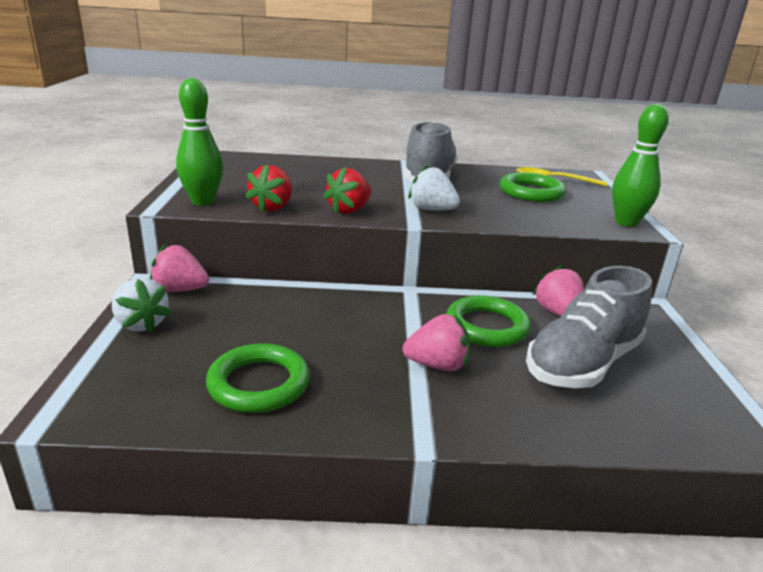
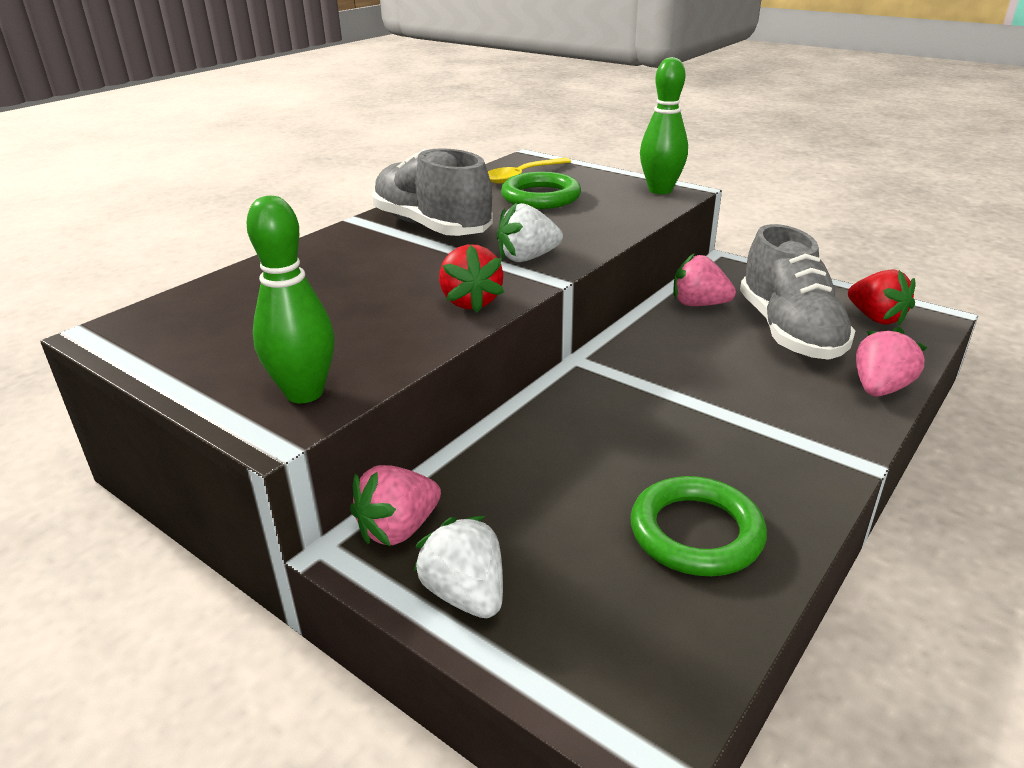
camera: 50 degrees left, 5 degrees up
white strawberry [112,277,172,333] -> white strawberry turned 120 degrees counterclockwise [414,516,503,618]
red strawberry [245,164,292,213] -> red strawberry moved to [848,269,915,326]
pink strawberry [402,314,470,371] -> pink strawberry moved to [856,327,927,396]
green ring [446,295,531,347] -> none

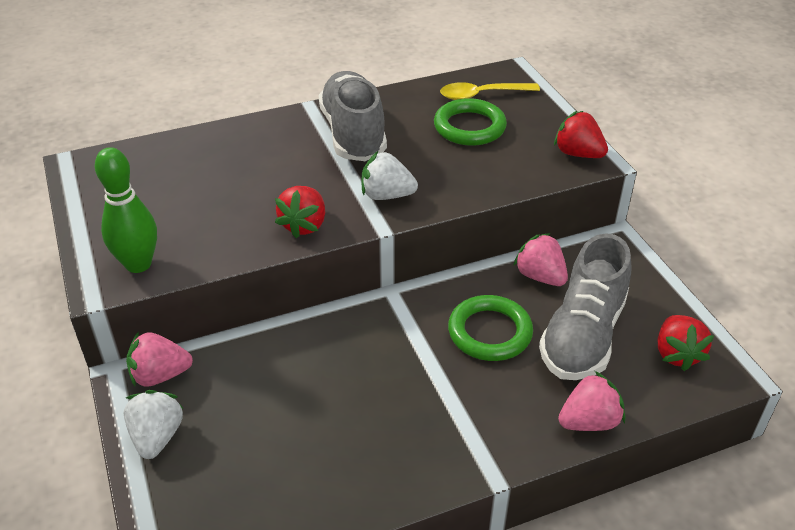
camera: 30 degrees right, 10 degrees up
green ring [630,476,767,576] -> green ring moved to [448,295,533,361]
green bowling pin [640,57,688,194] -> red strawberry [554,111,608,158]

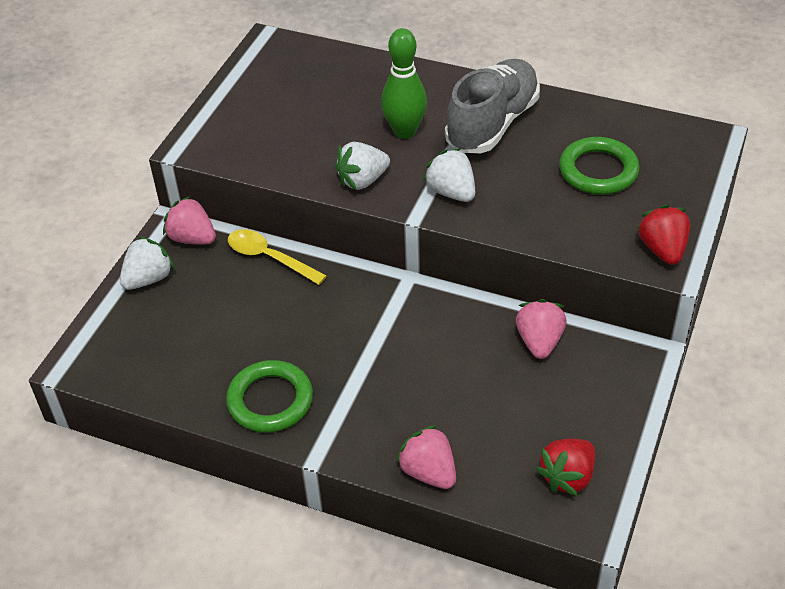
camera: 45 degrees right, 5 degrees up
green bowling pin [95,147,157,273] -> green bowling pin moved to [381,28,427,139]
red strawberry [275,186,325,238] -> white strawberry [335,142,390,190]
yellow spoon [440,82,540,100] -> yellow spoon moved to [228,229,327,285]
green ring [448,295,533,361] -> green ring moved to [226,360,313,433]
grey shoe [539,233,632,380] -> none
pink strawberry [558,371,625,431] -> pink strawberry turned 150 degrees counterclockwise [396,425,456,489]

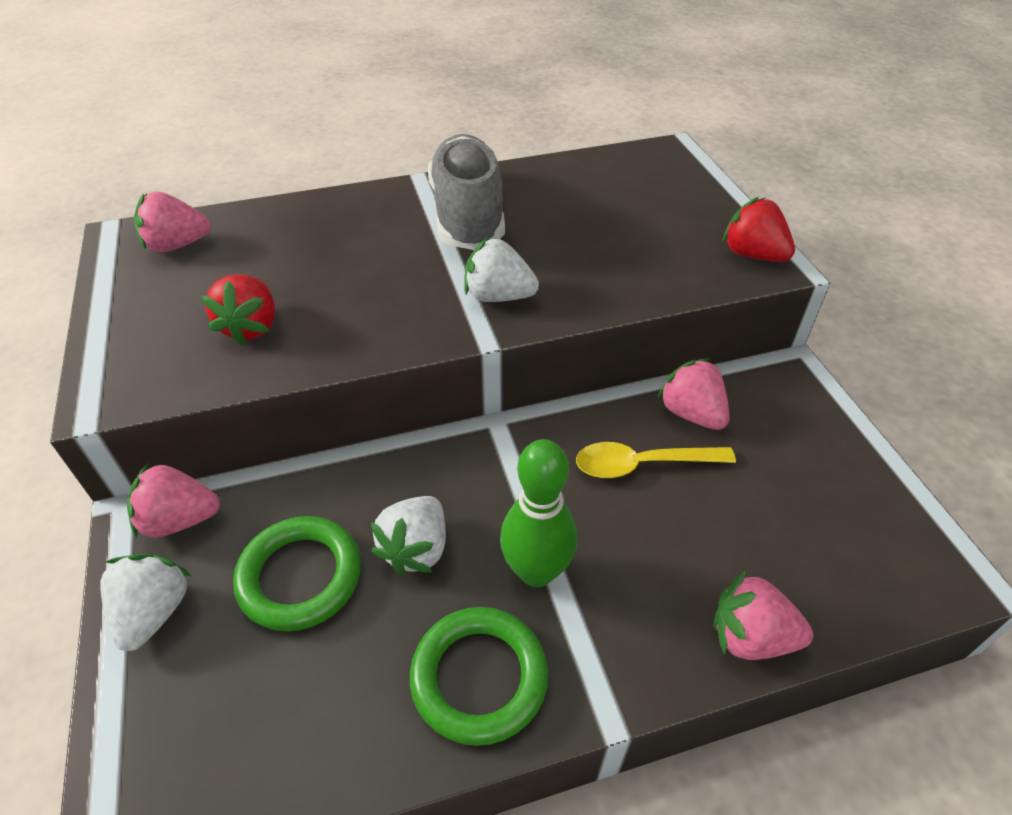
camera: 40 degrees left, 0 degrees up
yellow spoon [228,229,327,285] -> yellow spoon moved to [576,442,736,478]
white strawberry [335,142,390,190] -> white strawberry moved to [371,496,446,575]
green bowling pin [381,28,427,139] -> green bowling pin moved to [500,439,577,587]
red strawberry [536,439,595,496] -> red strawberry moved to [201,274,275,345]
green ring [559,137,639,195] -> green ring moved to [233,516,361,631]
none -> pink strawberry [134,192,211,253]

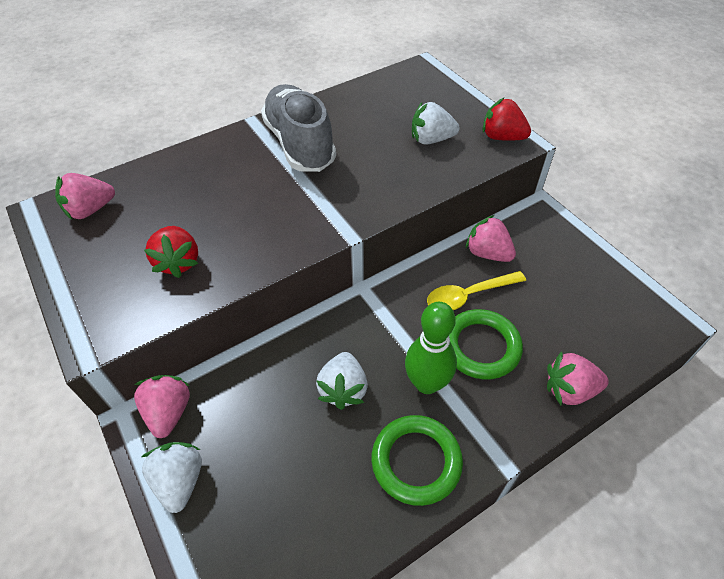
camera: 15 degrees left, 5 degrees up
pink strawberry [127,463,220,538] -> pink strawberry turned 105 degrees clockwise [134,375,190,438]
green ring [233,516,361,631] -> green ring moved to [449,309,523,379]
white strawberry [464,237,539,302] -> white strawberry moved to [412,102,459,145]

